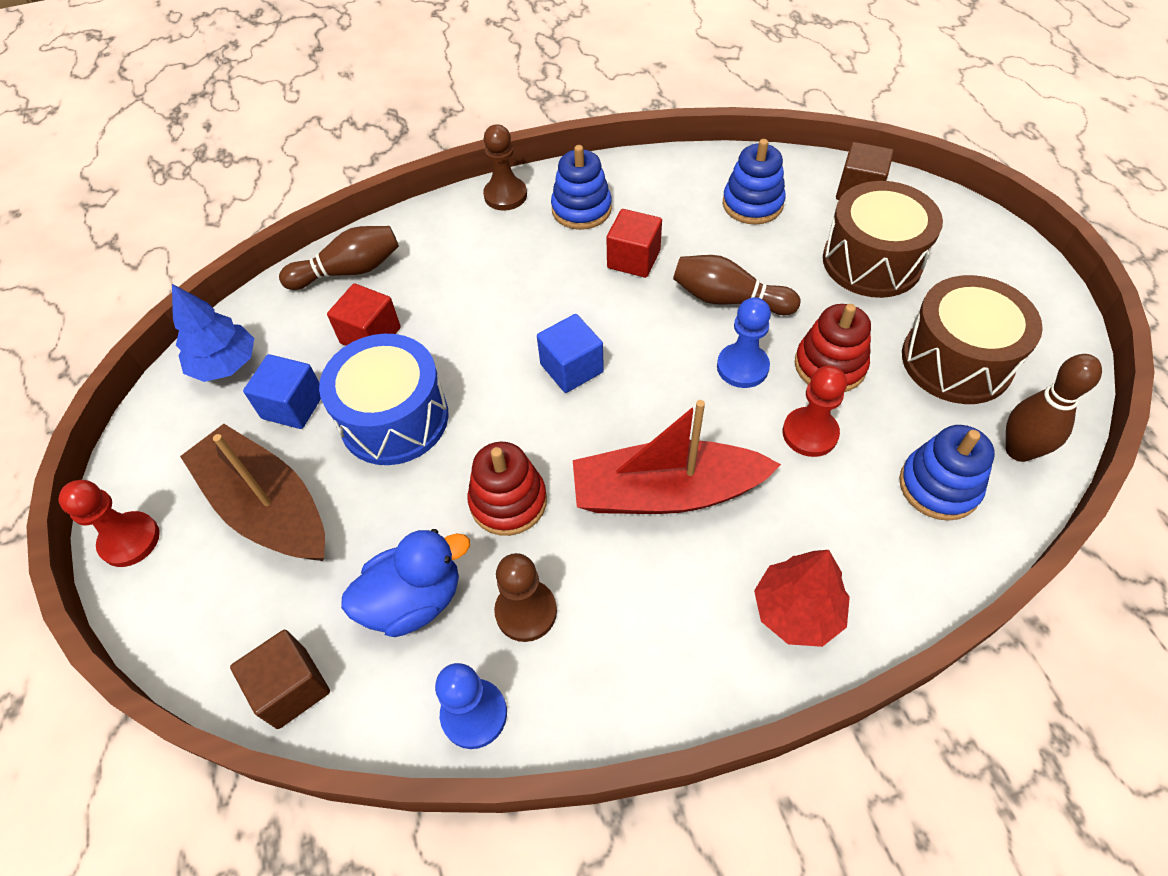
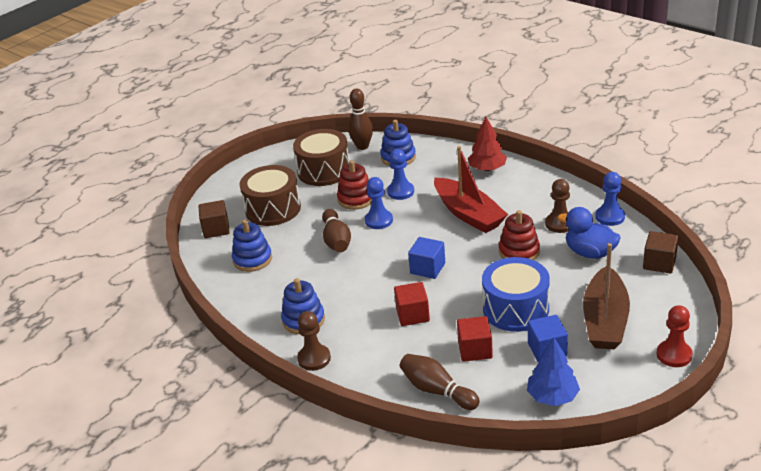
camera: 120 degrees left, 20 degrees down
red cube [607,209,662,278] -> red cube moved to [394,282,430,326]
red pawn [783,366,847,457] -> blue pawn [387,149,414,200]

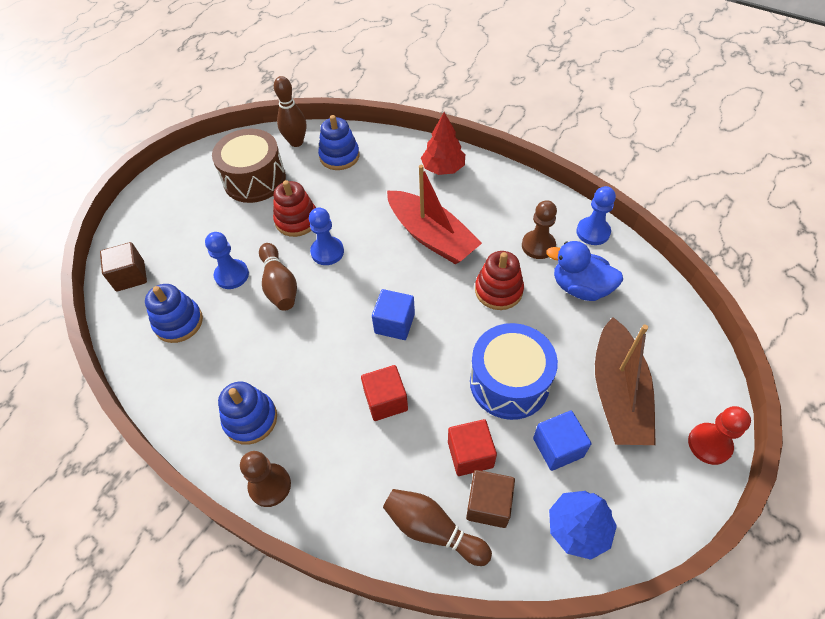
camera: 10 degrees left, 20 degrees up
brown drum [240,165,301,226] -> none
blue pawn [387,149,414,200] -> blue pawn moved to [205,232,249,289]
brown cube [643,231,678,274] -> brown cube moved to [466,470,515,528]

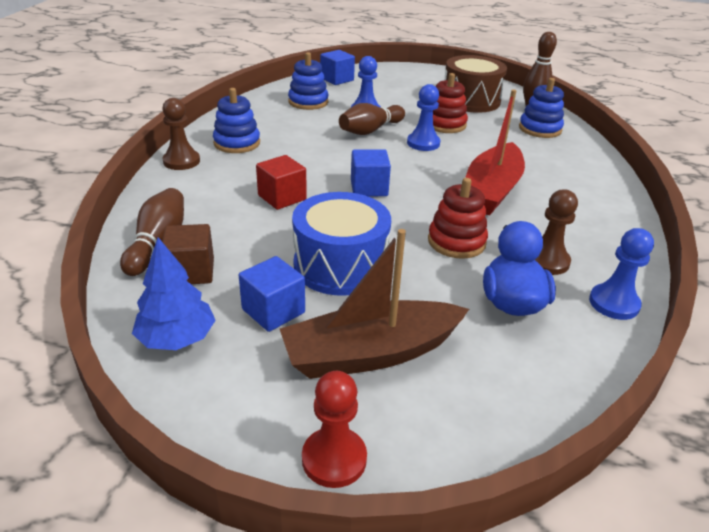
camera: 65 degrees right, 20 degrees down
brown cube [100,242,147,292] -> blue cube [320,50,355,85]
red tree [421,112,465,175] -> none
red cube [448,419,497,476] -> none

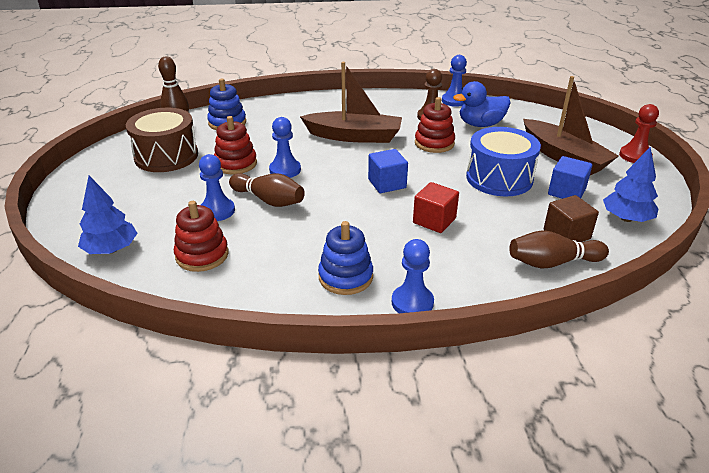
camera: 105 degrees left, 0 degrees up
brown pawn [162,98,200,170] -> blue pawn [392,239,434,313]
blue stacking toy [288,52,329,110] -> red stacking toy [174,201,228,272]
blue cube [320,50,355,85] -> blue tree [78,176,138,254]
red boat [465,89,525,215] -> brown boat [300,62,402,143]

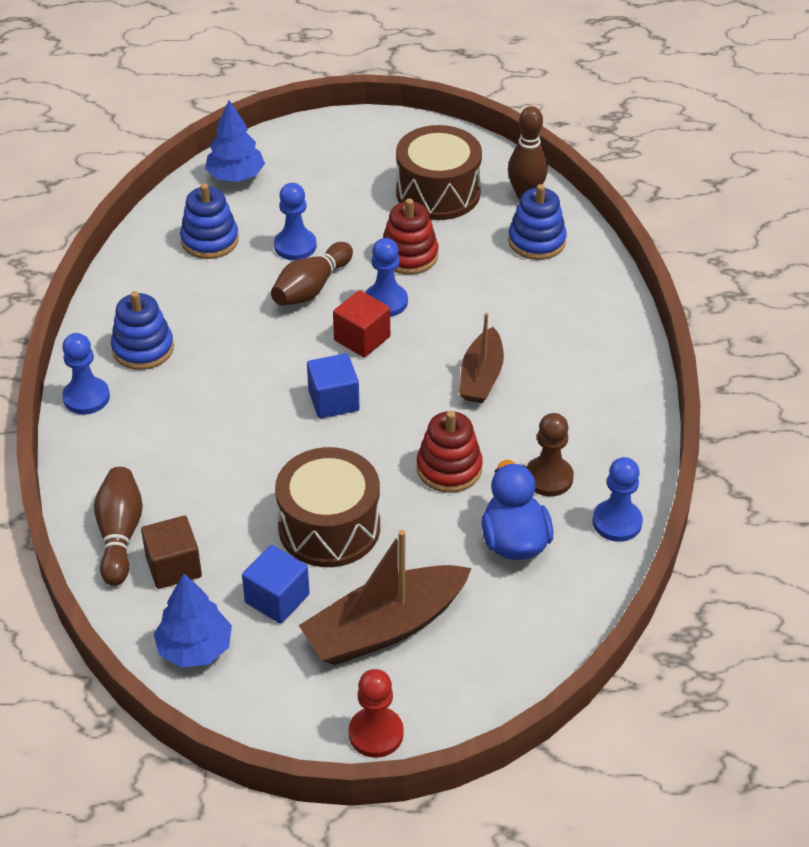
camera: 95 degrees right, 10 degrees up
red stacking toy [174,201,228,272] -> blue stacking toy [180,183,239,259]
brown boat [300,62,402,143] -> brown boat [459,313,504,403], size x0.63
red cube [413,182,459,233] -> red cube moved to [333,290,390,357]
blue drum [466,127,541,196] -> brown drum [275,447,380,567]

